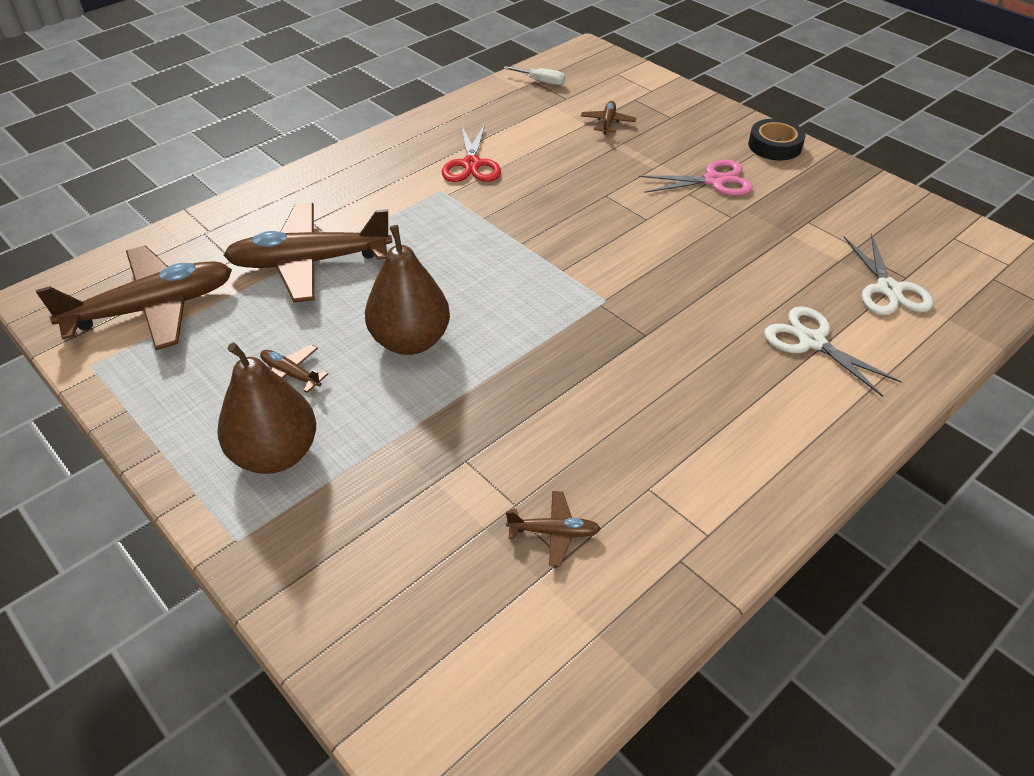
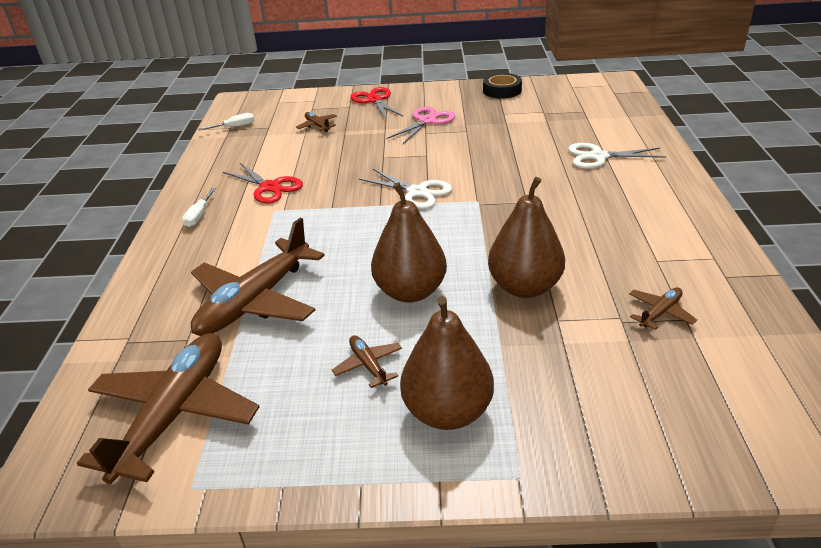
camera: 45 degrees left, 10 degrees down
brown plane [260,345,328,393] -> brown plane turned 75 degrees clockwise [332,335,402,388]
black tape [748,119,805,161] -> black tape moved to [483,73,522,98]
white scissors [844,233,933,315] -> white scissors moved to [359,169,452,209]
none -> white screwdriver [182,188,216,227]
none -> red scissors [350,87,403,119]
none -> brown pear [488,177,565,298]

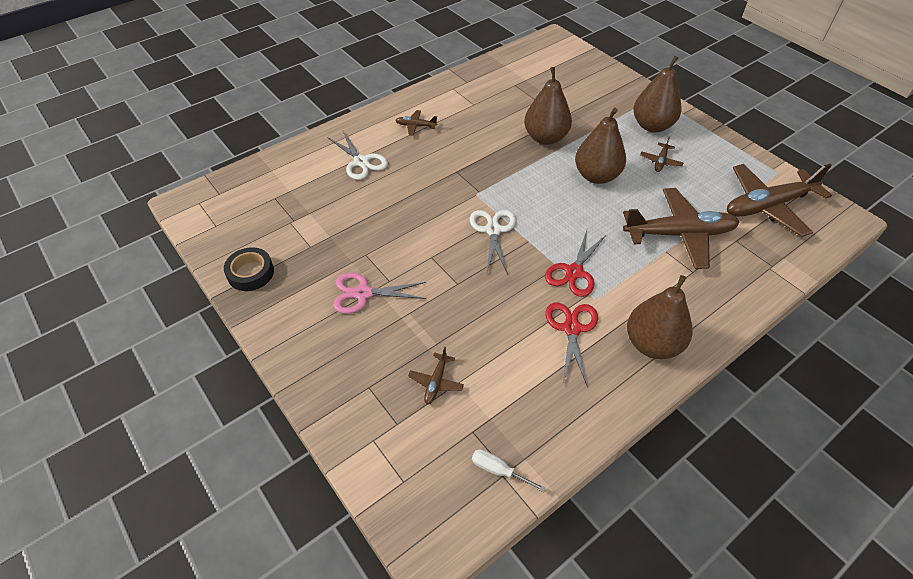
camera: 130 degrees left, 15 degrees up
white screwdriver [182,188,216,227] -> brown pear [627,275,692,359]
red scissors [350,87,403,119] -> red scissors moved to [545,230,606,297]
brown plane [629,287,697,330] -> brown plane moved to [395,110,438,136]

